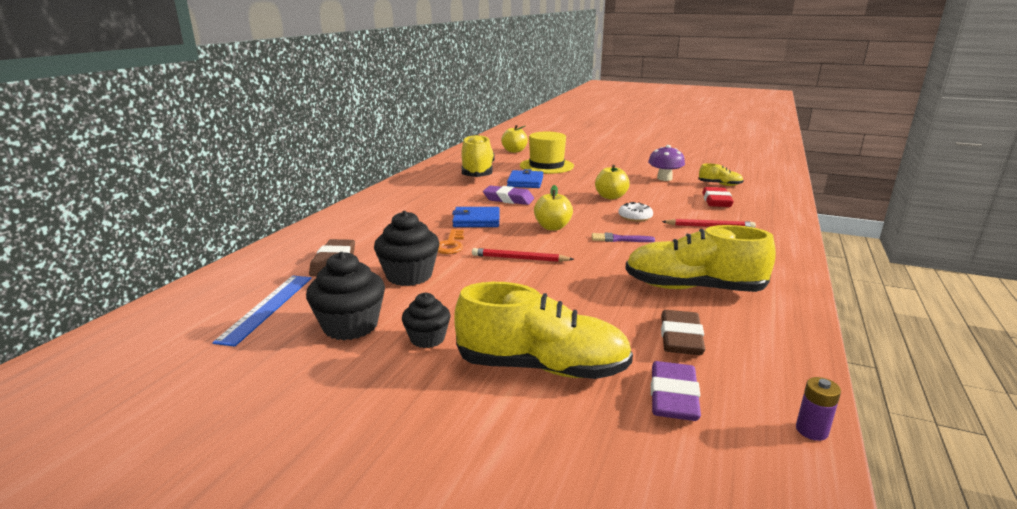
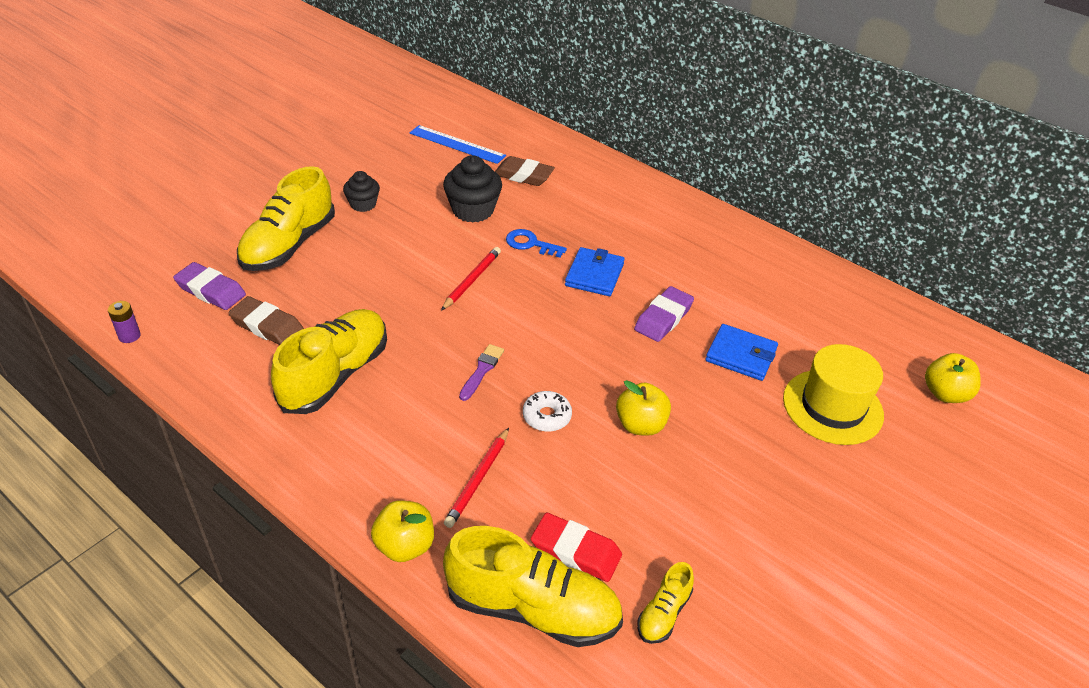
camera: 105 degrees right, 20 degrees up
black cupcake [306,252,385,340] -> none
orange key [438,229,464,254] -> blue key [506,229,567,258]
yellow shoe [461,134,495,177] -> yellow shoe moved to [443,526,623,647]
yellow apple [534,185,573,231] -> yellow apple moved to [371,500,434,562]
purple mushroom [648,145,685,181] -> none

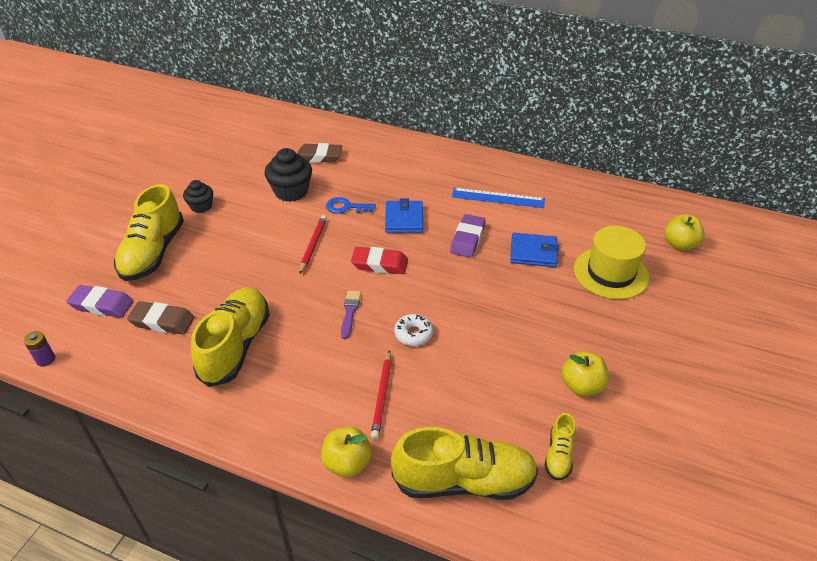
camera: 15 degrees left, 0 degrees up
blue ruler [410,125,506,164] -> blue ruler moved to [452,188,545,208]
red eraser [531,513,622,582] -> red eraser moved to [351,247,408,274]
yellow apple [616,380,671,436] -> yellow apple moved to [561,351,609,397]

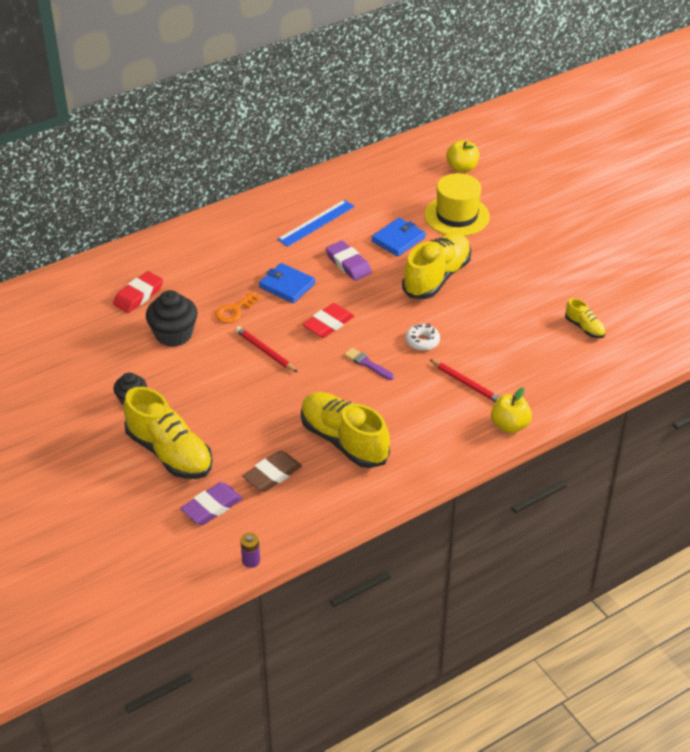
camera: 55 degrees left, 0 degrees up
brown eraser [297,143,342,163] -> red eraser [113,271,163,313]
blue key [326,197,376,214] -> orange key [215,292,260,323]
yellow shoe [391,427,538,500] -> yellow shoe moved to [402,233,471,299]
yellow apple [561,351,609,397] -> none

